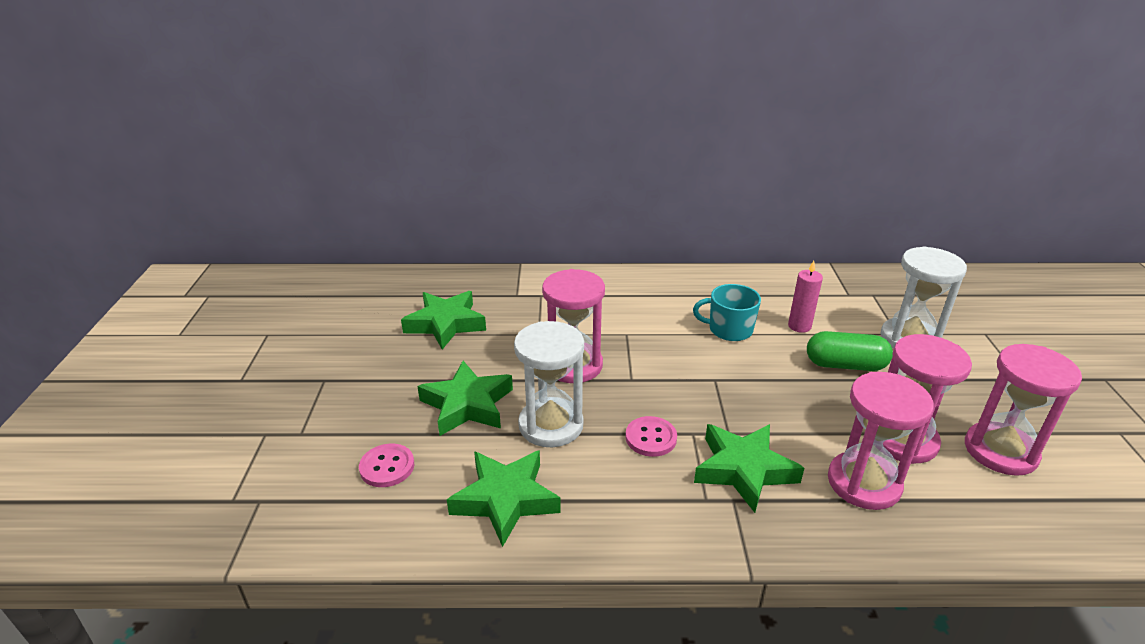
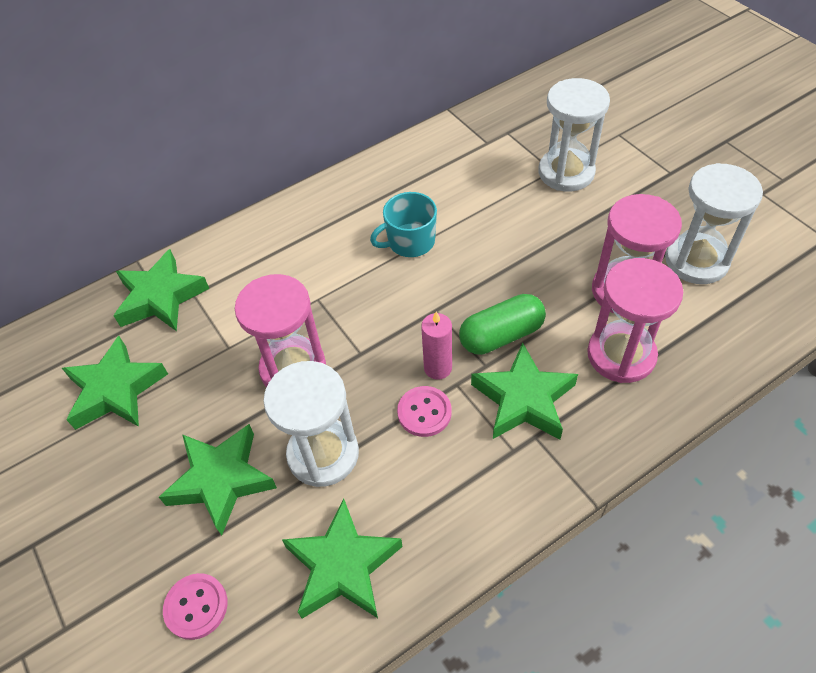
camera: 30 degrees left, 20 degrees up
pink candle [788,261,823,333] -> pink candle moved to [421,312,452,380]
green capsule [807,331,893,371] -> green capsule moved to [459,294,546,355]
pink hourglass [965,344,1082,476] -> white hourglass [665,163,763,284]
none -> green star [114,249,209,331]

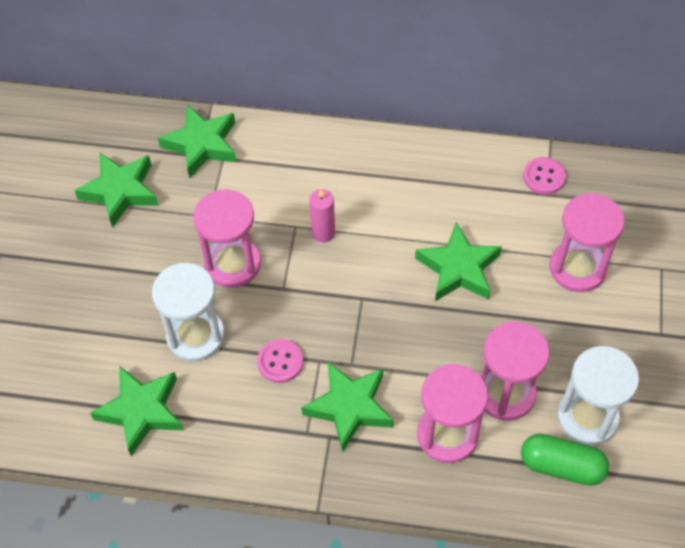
camera: 40 degrees right, 5 degrees up
green star [159,424,277,535] -> green star moved to [415,222,502,301]
pink button [163,573,228,640] -> pink button moved to [523,157,566,195]
turquoise mug [370,192,437,257] -> none
pink candle [421,312,452,380] -> pink candle moved to [310,189,335,242]
green capsule [459,294,546,355] -> green capsule moved to [521,434,609,486]
white hourglass [538,78,610,192] -> pink hourglass [550,193,625,292]

